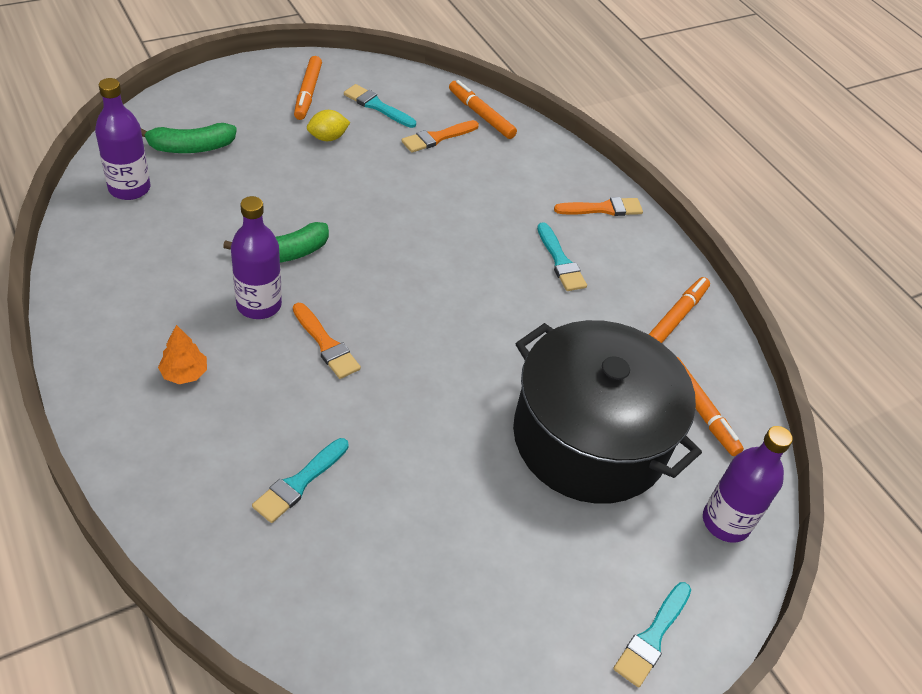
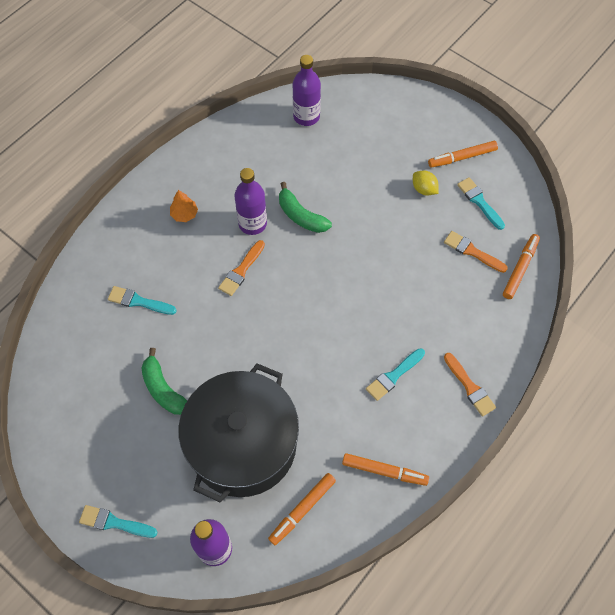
camera: 75 degrees right, 15 degrees up
green banana [141,123,237,153] -> green banana moved to [141,348,187,415]
turquoise brush [344,84,416,128] -> turquoise brush turned 45 degrees counterclockwise [457,177,505,230]

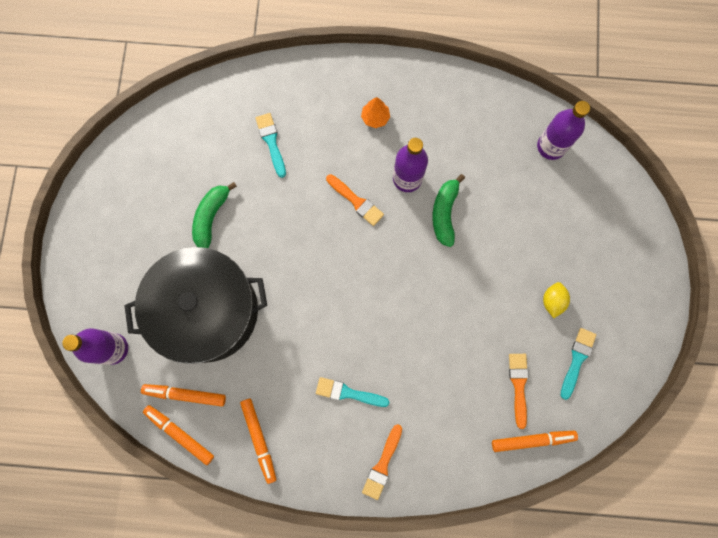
camera: 55 degrees right, 15 degrees up
turquoise brush [79,505,158,538] -> none
orange brush [218,240,265,296] -> orange brush turned 135 degrees counterclockwise [326,174,384,226]
orange marker [428,141,498,168] -> orange marker moved to [143,405,214,465]

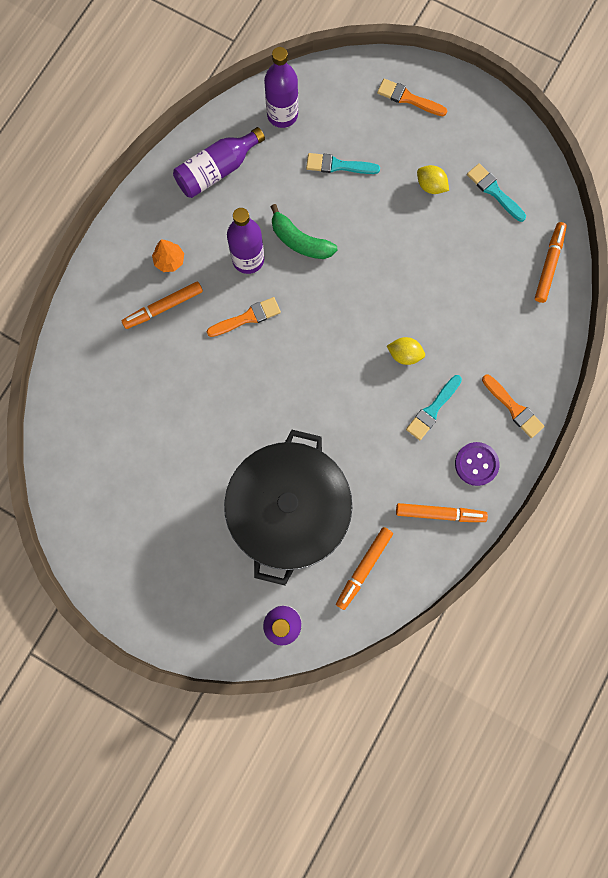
camera: 65 degrees left, 0 degrees up
orange marker [143,405,214,465] -> orange marker moved to [122,281,203,329]
green banana [192,182,237,248] -> none
turquoise brush [255,113,286,178] -> turquoise brush moved to [306,153,380,174]
orange brush [509,354,529,429] -> orange brush moved to [377,79,447,116]
none -> purple bottle [173,127,265,198]
none -> yellow lemon [387,337,425,365]
none -> purple button [455,442,499,486]

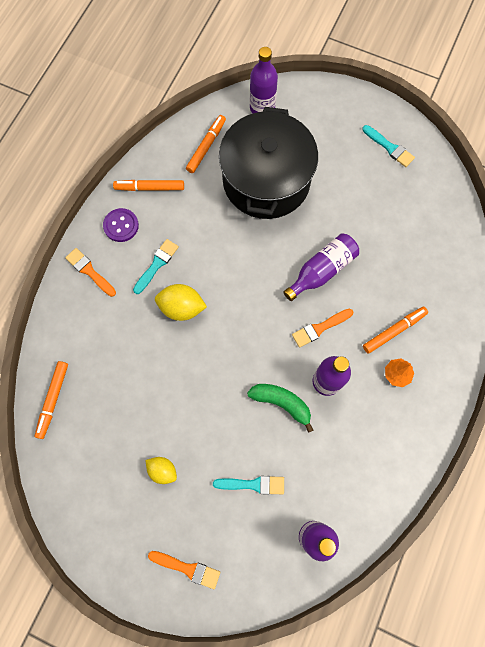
camera: 175 degrees right, 5 degrees down
purple bottle [173,127,265,198] -> purple bottle moved to [283,233,359,301]
yellow lemon [387,337,425,365] -> yellow lemon [155,284,207,321], size x1.55
turquoise brush [467,163,526,222] -> turquoise brush moved to [362,125,415,167]

